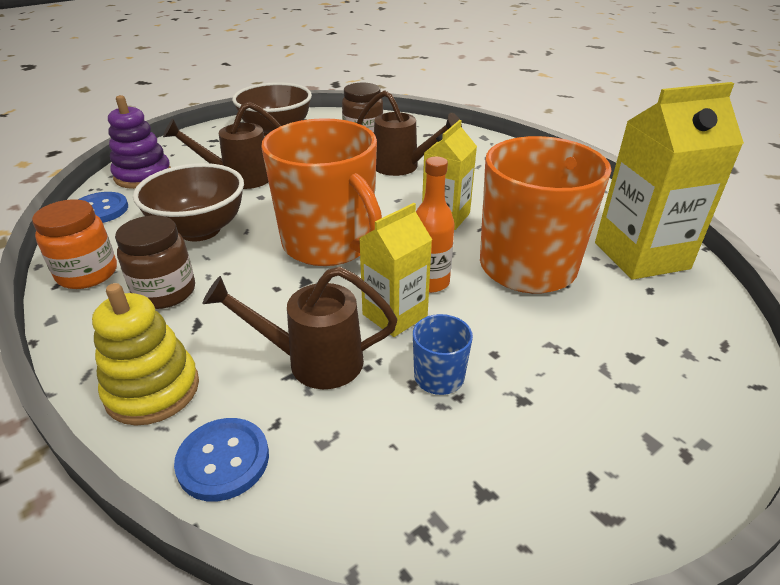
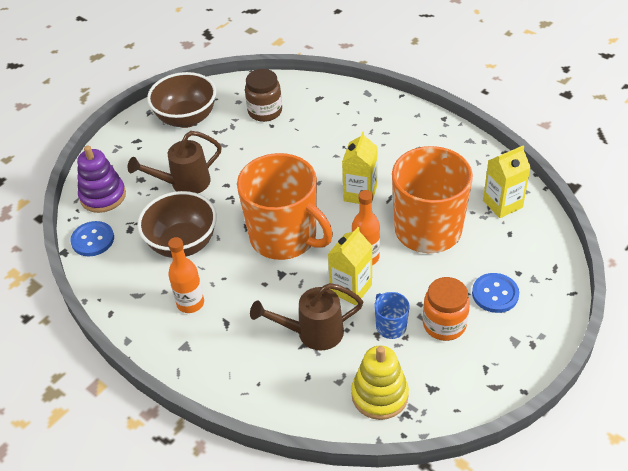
camera: 10 degrees left, 10 degrees up
orange jar [32,199,117,289] -> orange jar moved to [423,277,470,341]
yellow stacking toy [92,283,199,425] -> yellow stacking toy moved to [351,345,409,420]
brown jar [115,215,195,309] -> orange bottle [168,237,204,313]
blue button [174,418,269,501] -> blue button moved to [472,273,519,313]
brown watering can [357,90,462,176] -> none
yellow carton [595,82,744,280] -> yellow carton [483,145,531,218], size x0.61

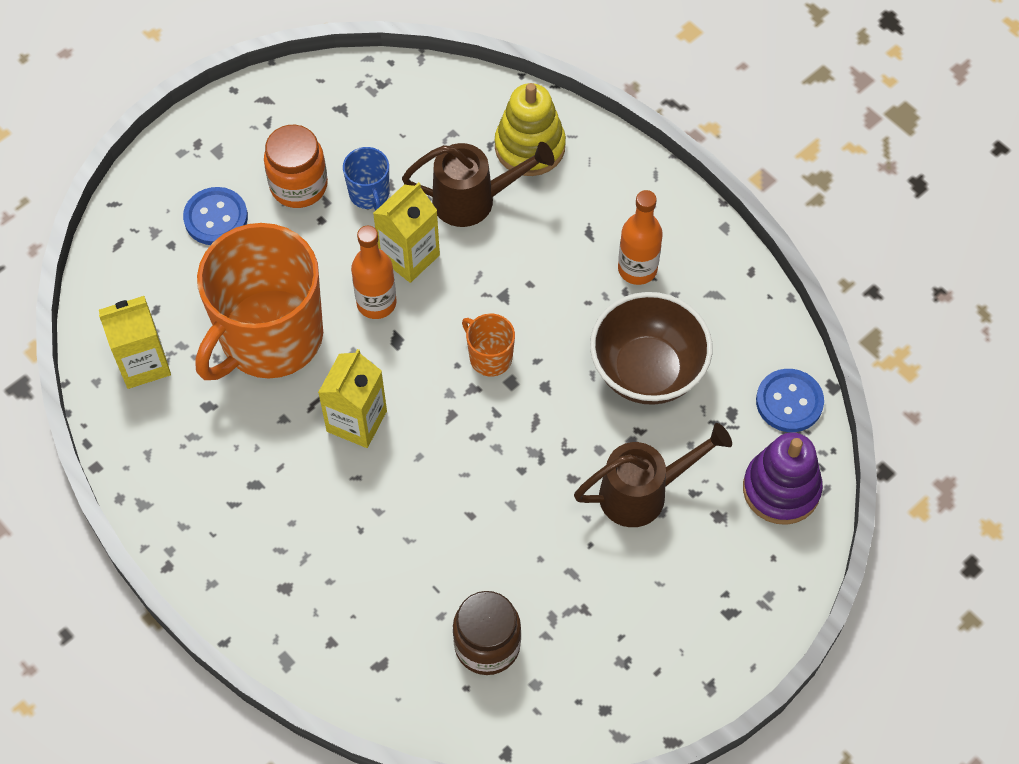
camera: 175 degrees left, 15 degrees up
brown bowl [147,72,216,128] -> none
orange mug [237,153,333,260] -> orange mug [462,314,515,376], size x0.41
yellow stacking toy [351,345,409,420] -> yellow stacking toy moved to [495,83,566,176]

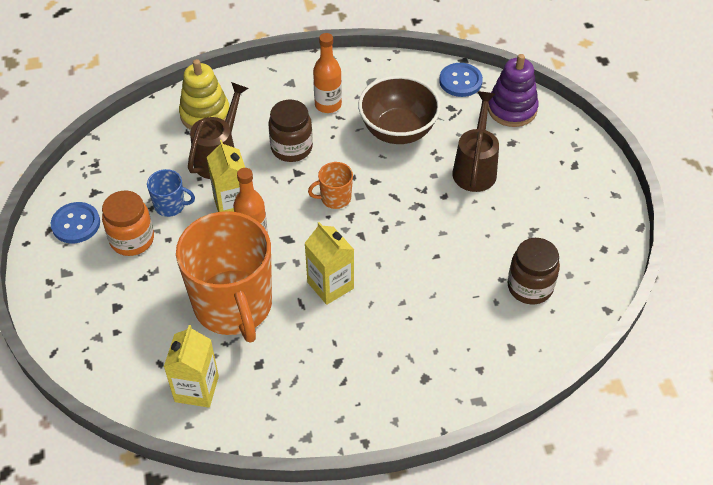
camera: 60 degrees left, 10 degrees down
blue button [183,187,248,245] -> blue button moved to [51,202,100,243]
none -> brown jar [268,100,313,162]

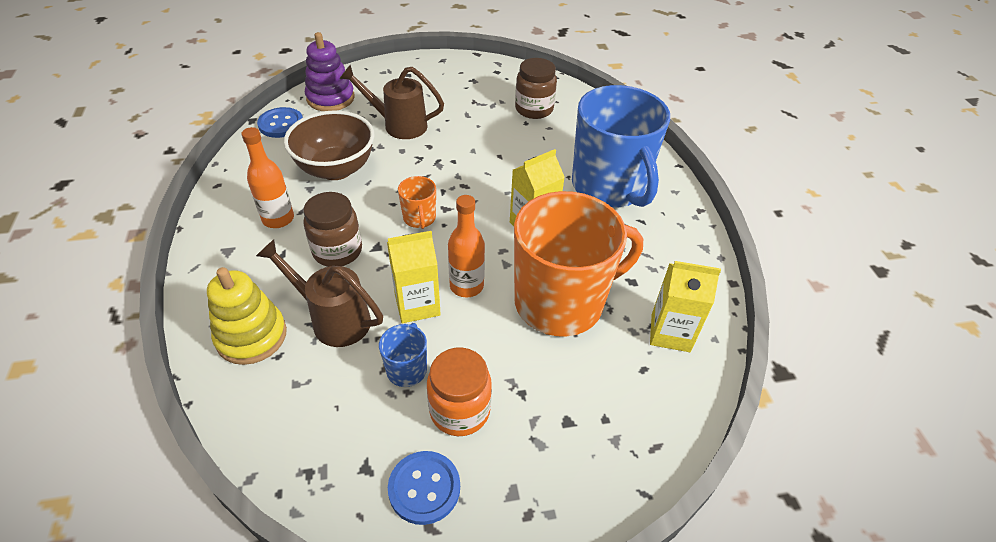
camera: 90 degrees left, 5 degrees down
none -> blue mug [572,85,670,208]

